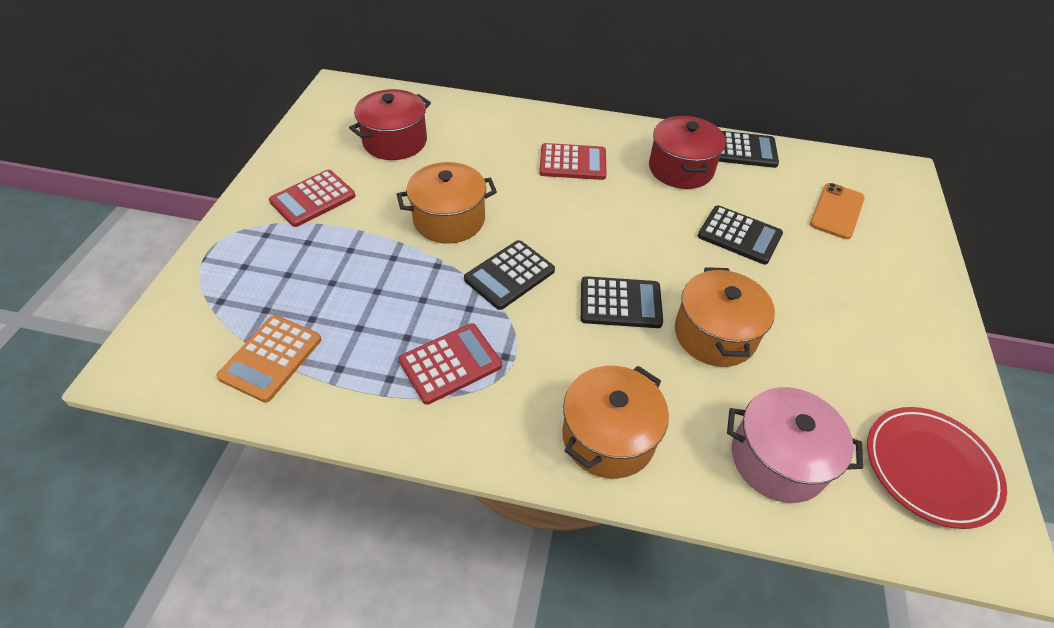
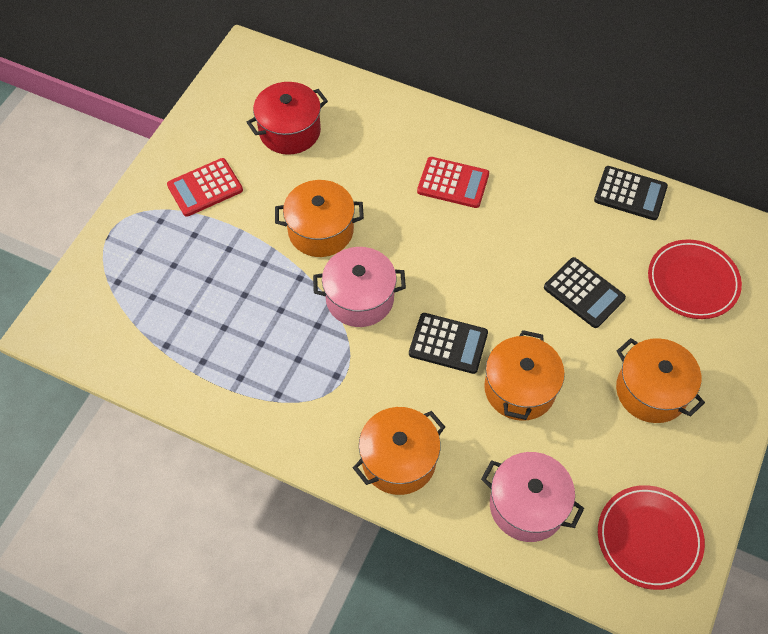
camera: 15 degrees right, 10 degrees up
orange calculator [216,315,321,403] -> none
red calculator [399,323,502,405] -> none
black calculator [464,240,555,310] -> pink pot [313,247,406,327]
red pot [649,116,726,189] -> none
orange phone [810,183,865,239] -> red plate [648,239,742,319]
none -> orange pot [616,338,705,423]

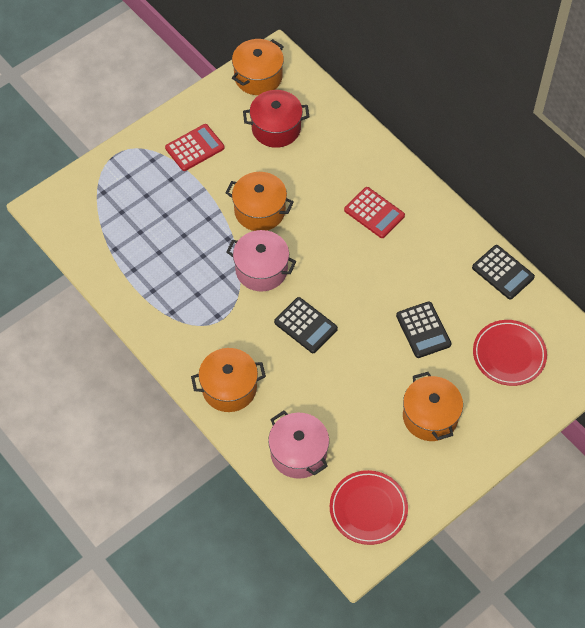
camera: 25 degrees right, 0 degrees up
red calculator [167,158,243,217] -> red calculator turned 150 degrees clockwise [165,124,225,171]
orange pot [484,330,565,421] -> orange pot moved to [232,39,284,95]

